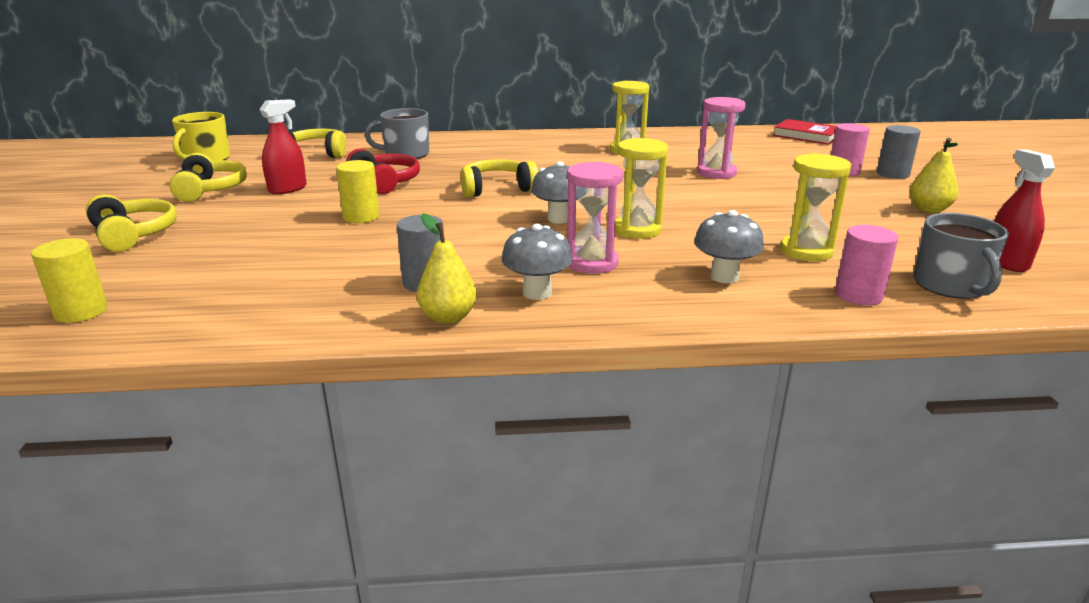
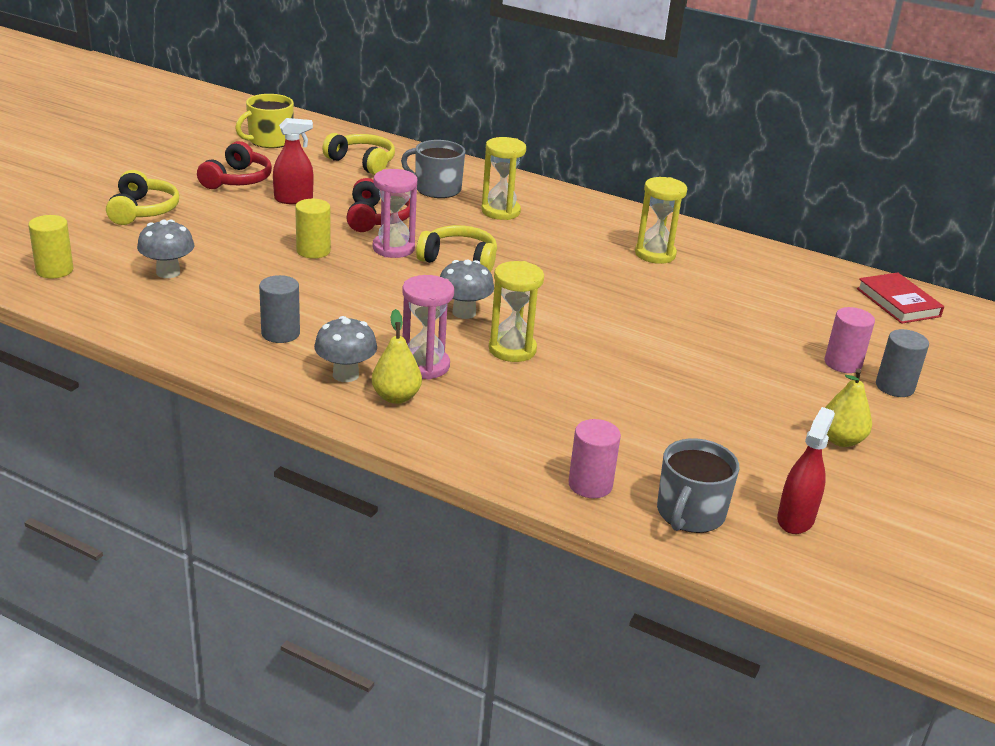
camera: 30 degrees right, 5 degrees up
yellow headphones [169,153,247,202] -> red headphones [197,141,272,189]
yellow pear [417,214,477,324] -> yellow pear moved to [371,309,422,404]
grey mushroom [694,210,764,283] -> grey mushroom moved to [137,220,195,278]
pink hourglass [697,97,746,179] -> pink hourglass moved to [373,169,417,258]
yellow hourglass [780,153,851,261] -> yellow hourglass moved to [481,137,526,220]

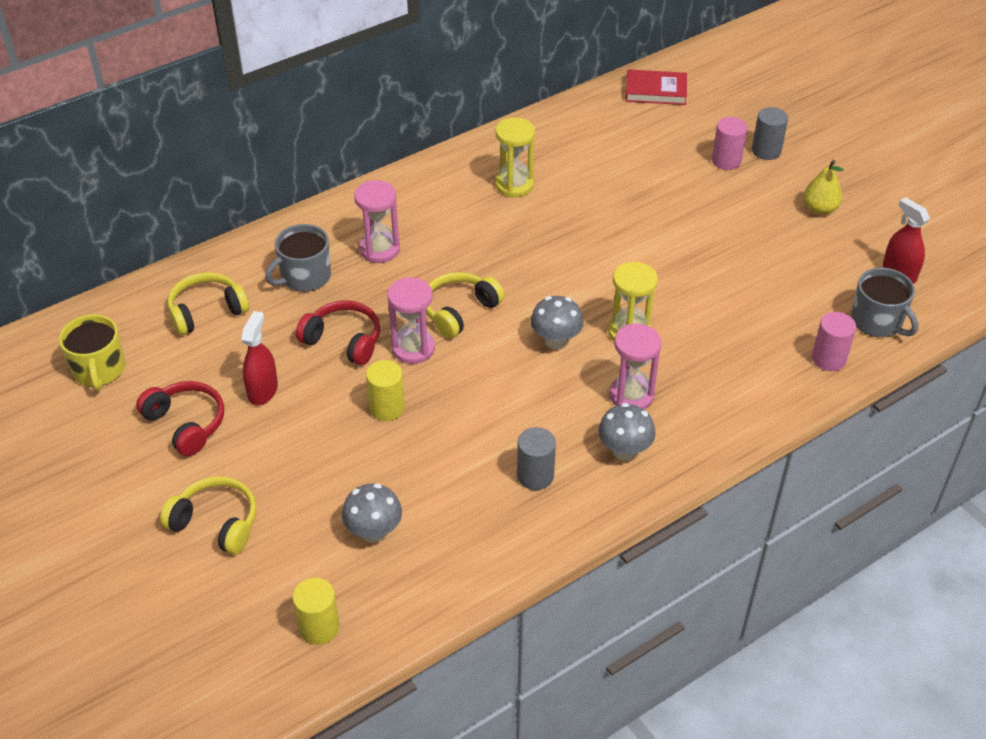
camera: 60 degrees left, 15 degrees up
yellow pear [371,309,422,404] -> none
yellow hourglass [481,137,526,220] -> pink hourglass [354,180,400,263]

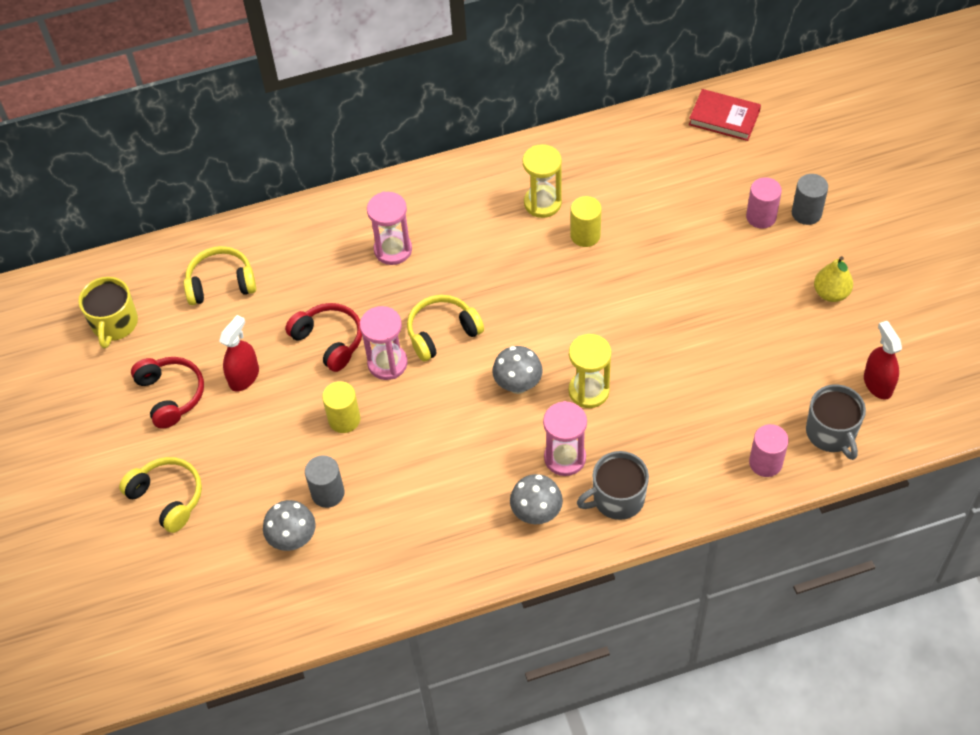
camera: 20 degrees right, 10 degrees up
grey mug [265,224,331,292] -> grey mug moved to [577,451,649,520]
yellow cylinder [293,578,340,645] -> yellow cylinder moved to [570,196,602,247]
grey cylinder [517,427,556,490] -> grey cylinder moved to [305,455,344,508]

